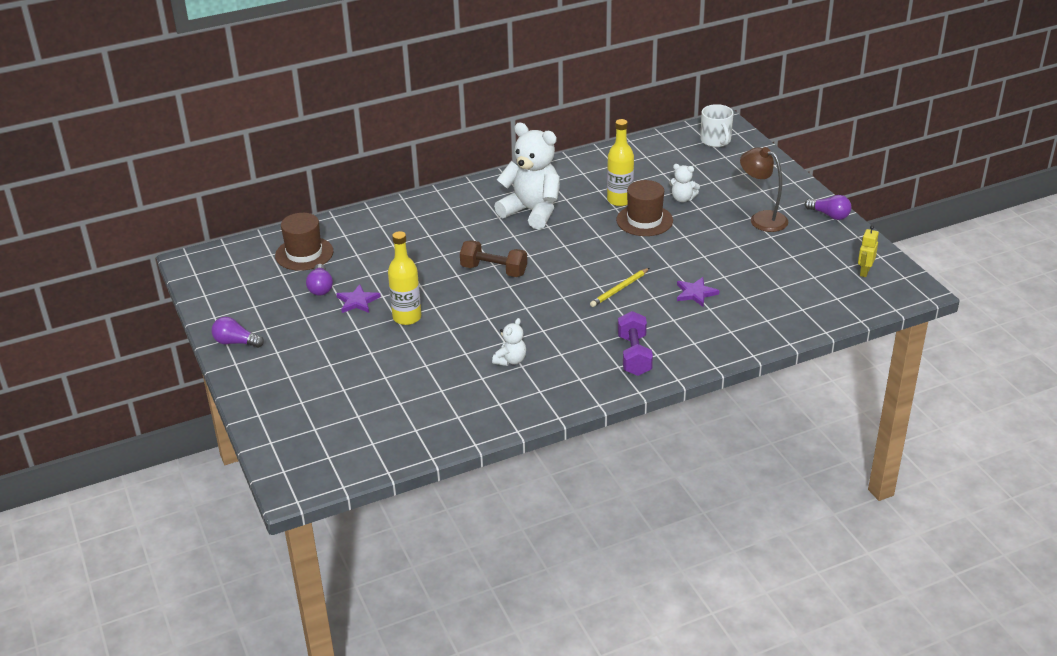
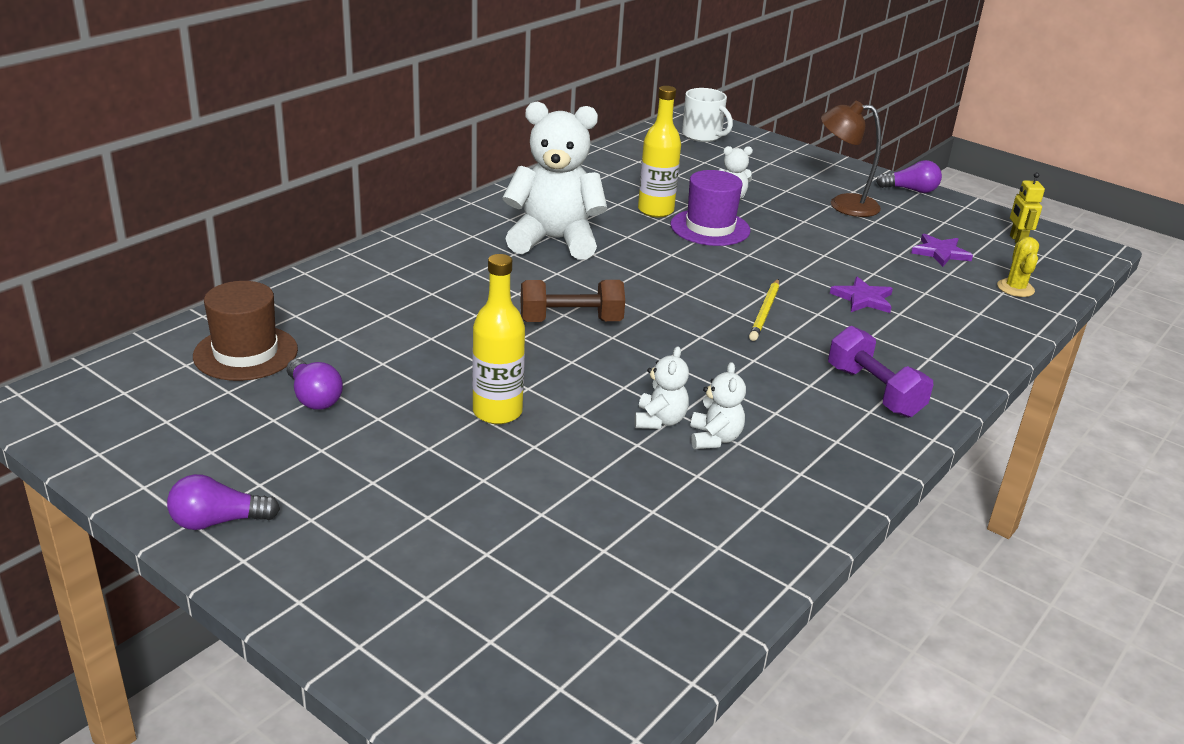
camera: 30 degrees left, 5 degrees down
purple star [336,284,380,313] -> purple star moved to [911,234,973,267]
brown hat [616,180,673,236] -> purple hat [671,170,751,246]
none -> white teddy bear [634,346,689,429]
none -> yellow cactus [997,237,1039,297]

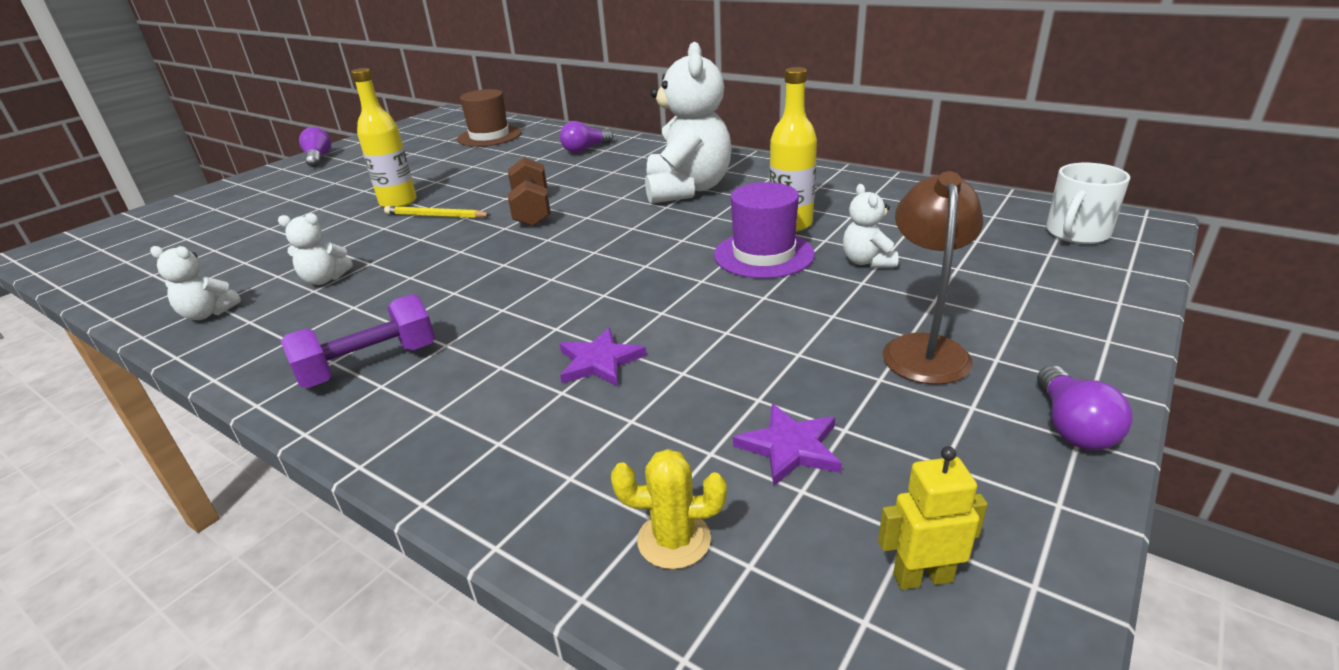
camera: 90 degrees right, 0 degrees up
purple light bulb [287,359,343,410] -> purple light bulb moved to [560,121,613,153]
white teddy bear [634,346,689,429] -> white teddy bear moved to [150,246,241,320]
yellow pencil [749,279,779,341] -> yellow pencil moved to [384,206,491,218]

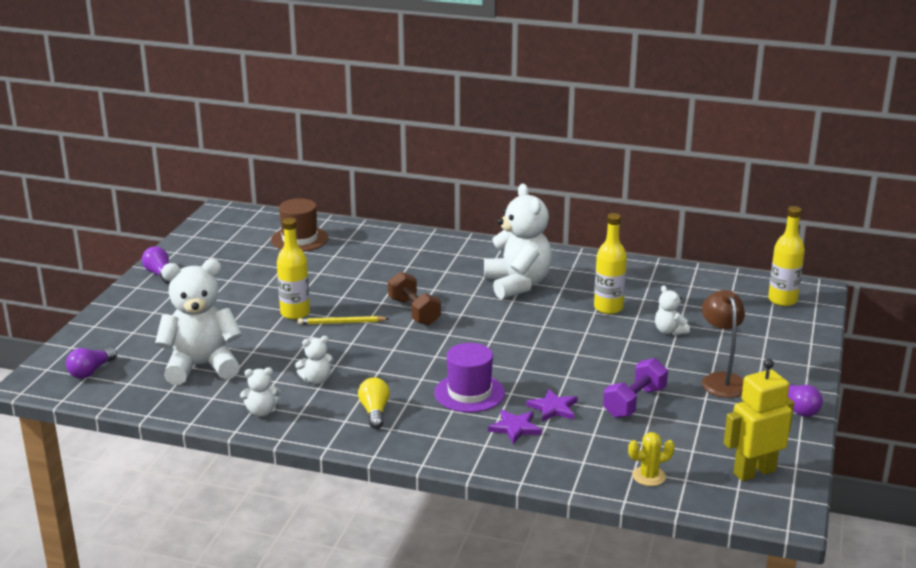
camera: 20 degrees left, 5 degrees down
purple dumbbell [281,294,435,388] -> purple dumbbell moved to [603,358,668,418]
purple light bulb [560,121,613,153] -> purple light bulb moved to [66,348,117,379]
purple hat [714,182,815,278] -> purple hat moved to [434,343,505,413]
purple star [733,404,842,487] -> purple star moved to [488,410,542,444]
yellow robot [878,446,988,590] -> yellow robot [724,359,794,481], size x1.83
white mug [1046,163,1130,244] -> yellow bottle [768,206,805,306]
none -> white teddy bear [155,259,242,385]
none -> yellow light bulb [358,377,390,429]

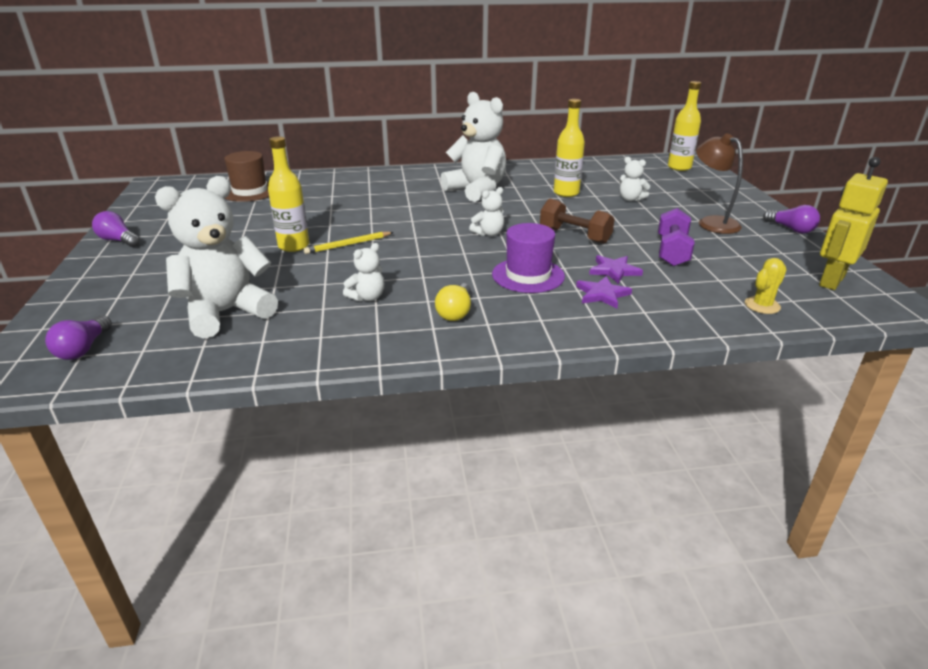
camera: 25 degrees left, 5 degrees up
white teddy bear [240,367,281,417] -> white teddy bear moved to [469,187,504,236]
yellow light bulb [358,377,390,429] -> yellow light bulb turned 135 degrees counterclockwise [435,283,471,321]
brown dumbbell [388,272,441,326] -> brown dumbbell moved to [540,199,615,244]

